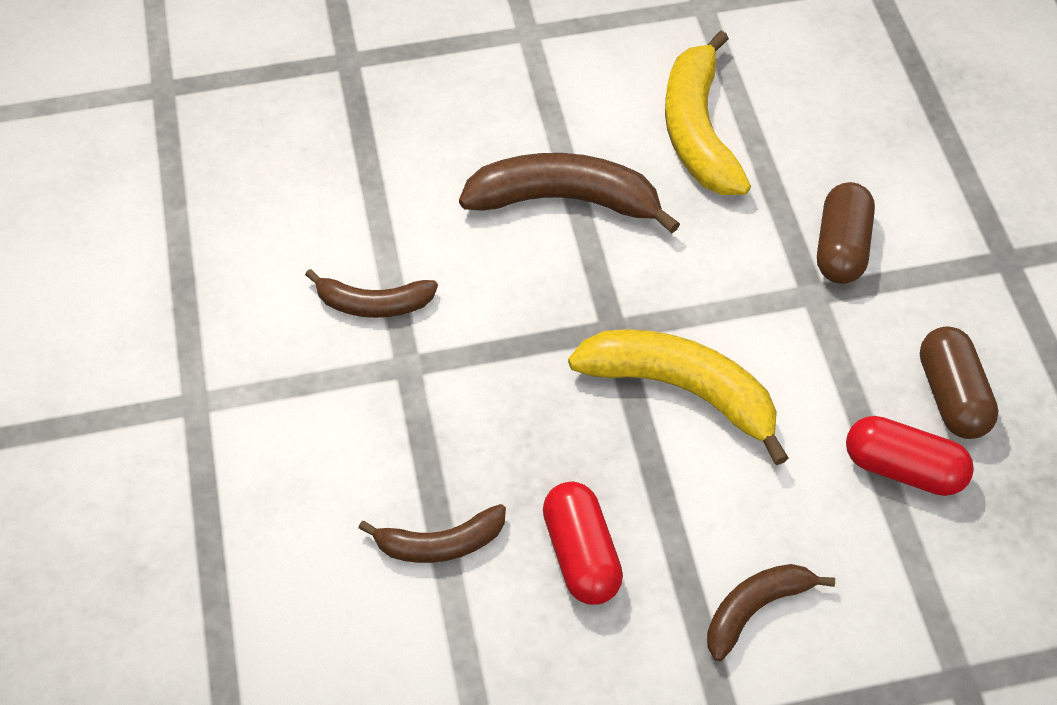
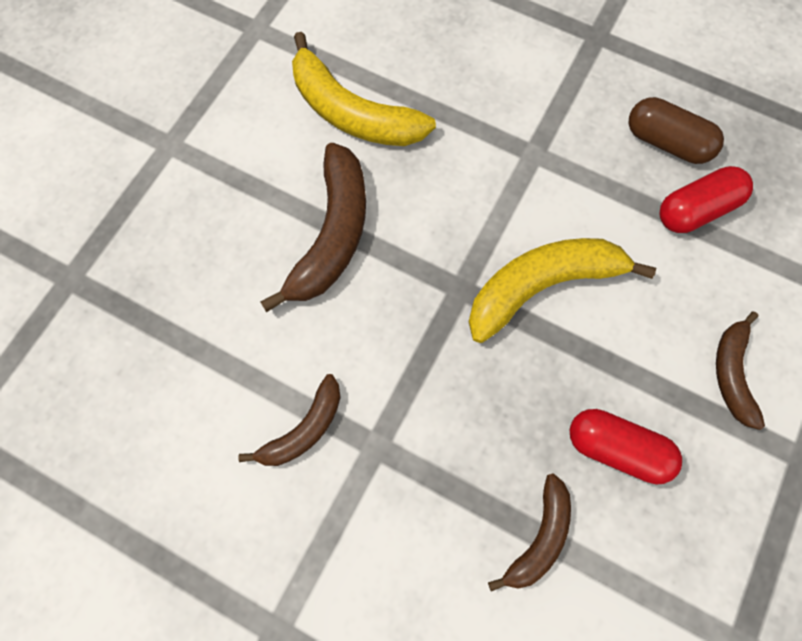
camera: 50 degrees left, 15 degrees up
brown banana [459,153,680,233] -> brown banana turned 150 degrees clockwise [260,143,366,312]
brown capsule [817,182,875,284] -> none

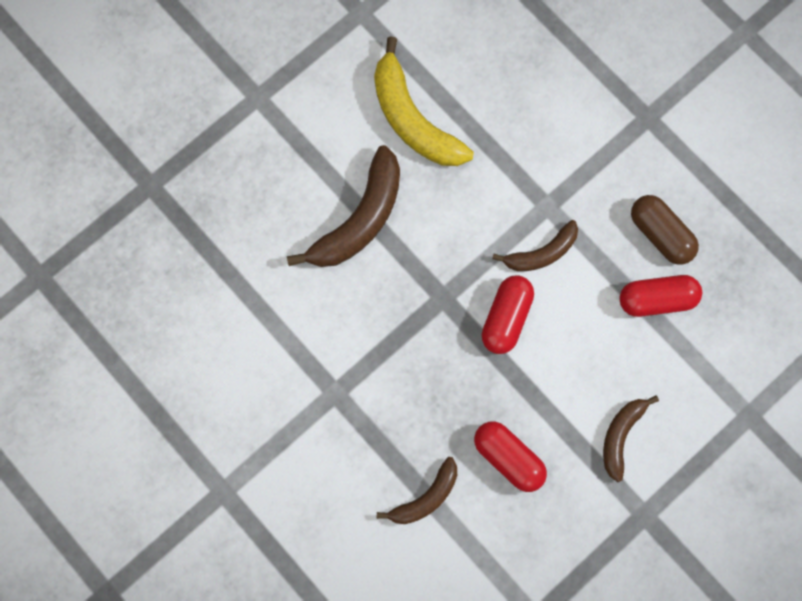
camera: 20 degrees right, 5 degrees up
brown banana [238,374,341,466] -> brown banana moved to [492,220,578,271]
yellow banana [469,238,656,343] -> red capsule [482,276,534,354]

